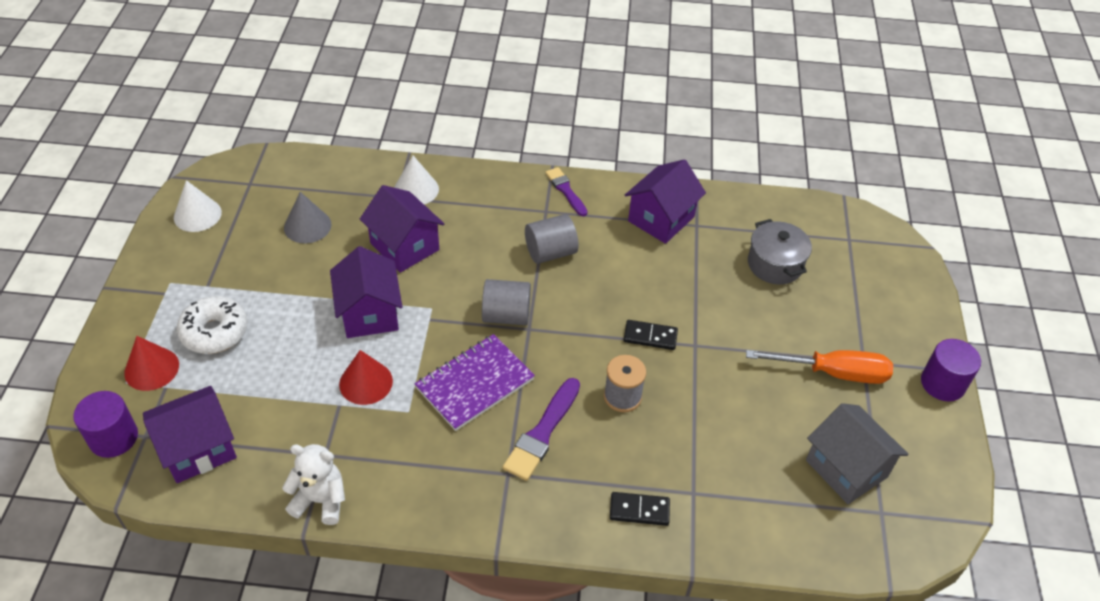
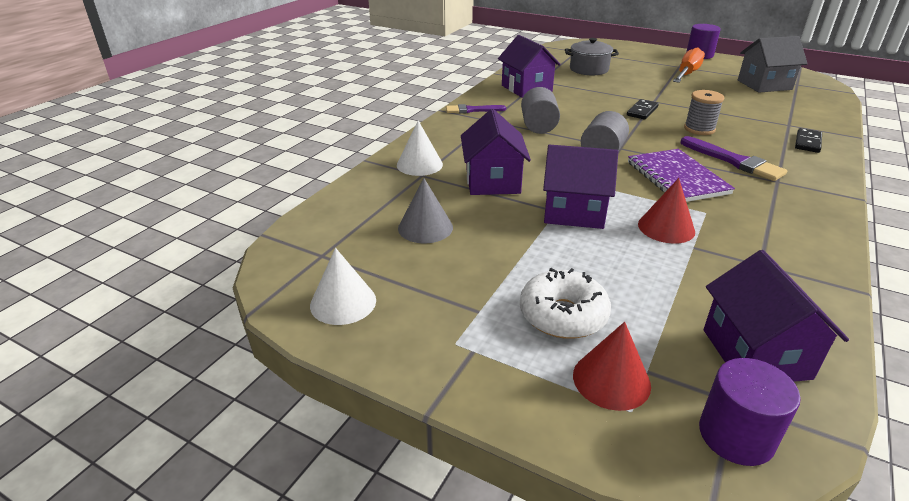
camera: 65 degrees left, 15 degrees down
white teddy bear [282,444,345,525] -> none
purple house [360,185,444,273] -> purple house turned 75 degrees counterclockwise [461,109,531,195]

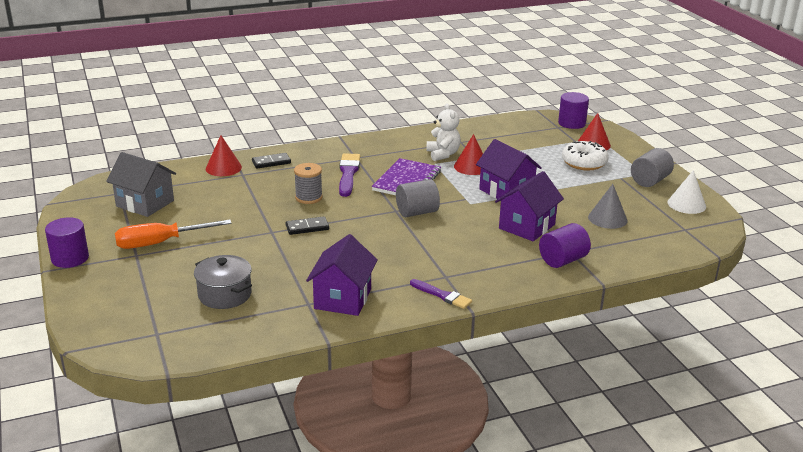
camera: 140 degrees left, 5 degrees down
white cone [397,121,443,176] -> purple cylinder [539,223,591,268]
grey cylinder [521,87,560,134] -> grey cylinder moved to [631,148,674,187]
purple house [704,250,849,382] -> none
none -> red cone [206,135,242,176]
none -> white teddy bear [427,104,461,161]

